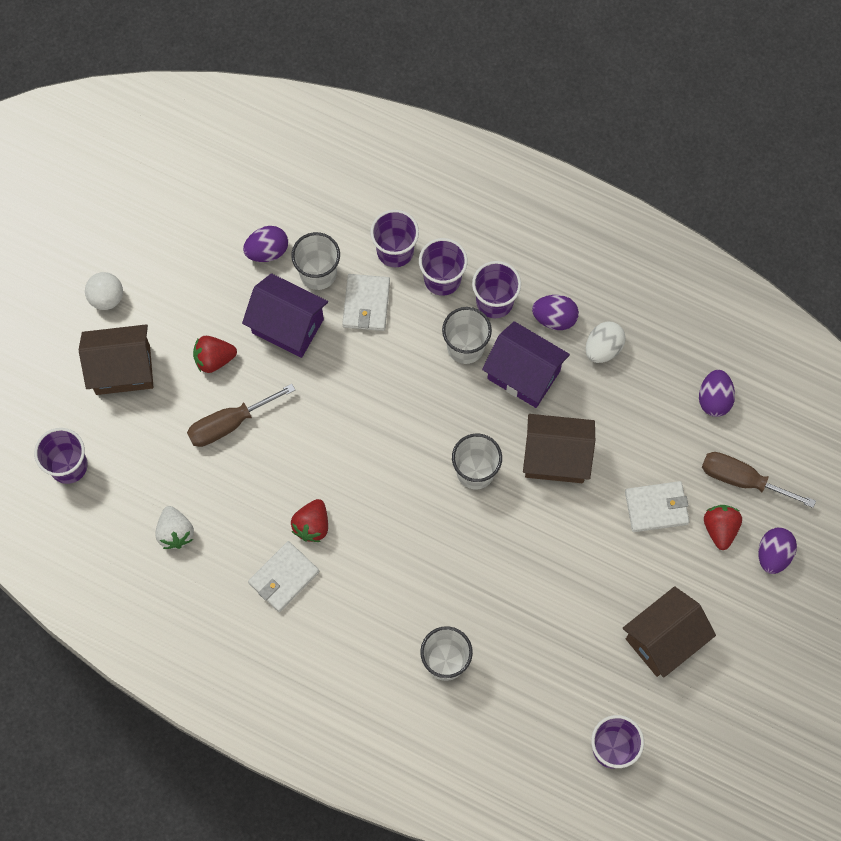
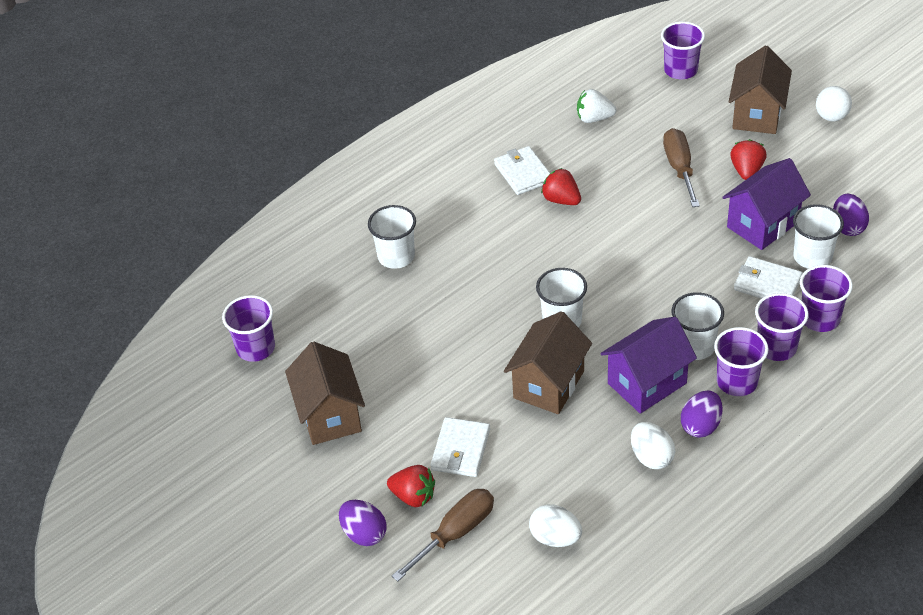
camera: 115 degrees right, 25 degrees down
purple egg [699,370,735,417] -> white egg [529,504,582,547]

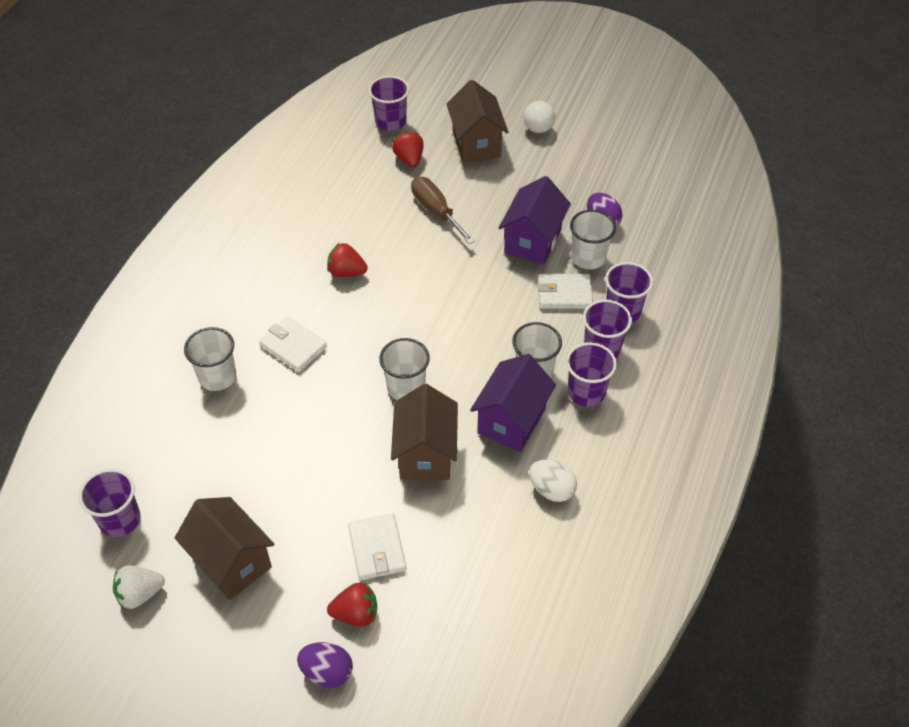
camera: 30 degrees left, 5 degrees up
brown screwdriver [392,489,494,581] -> none
white wallet [494,146,550,195] -> white wallet moved to [259,317,327,372]
white egg [529,504,582,547] -> none
white strawberry [577,89,616,123] -> white strawberry moved to [113,565,165,609]
purple egg [681,390,723,438] -> none
red strawberry [730,139,767,180] -> red strawberry moved to [392,131,424,168]

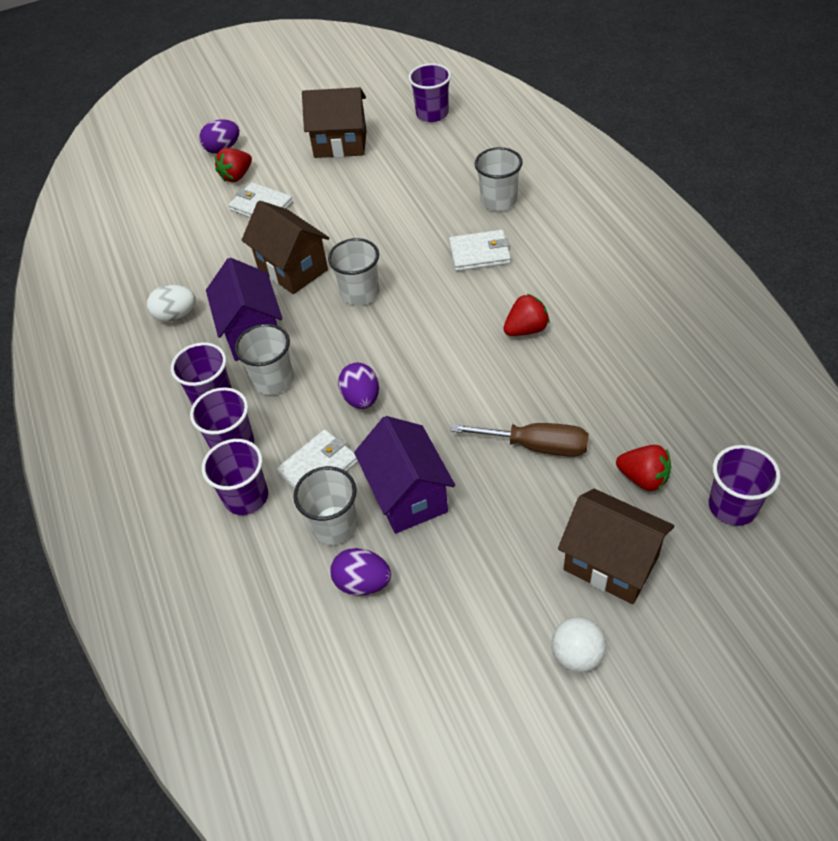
camera: 140 degrees right, 0 degrees up
white strawberry [113,565,165,609] -> none
none -> purple egg [338,363,379,409]

